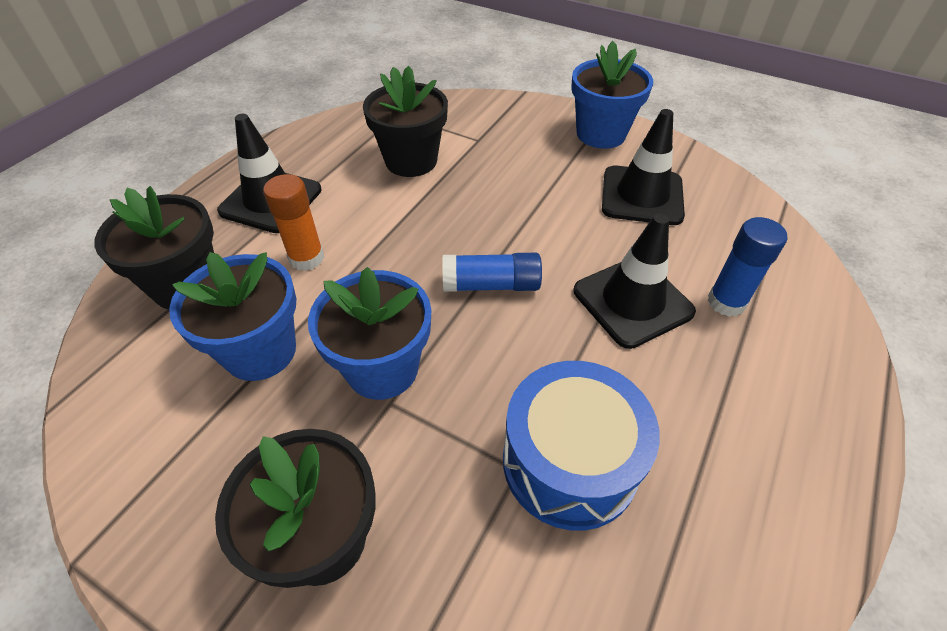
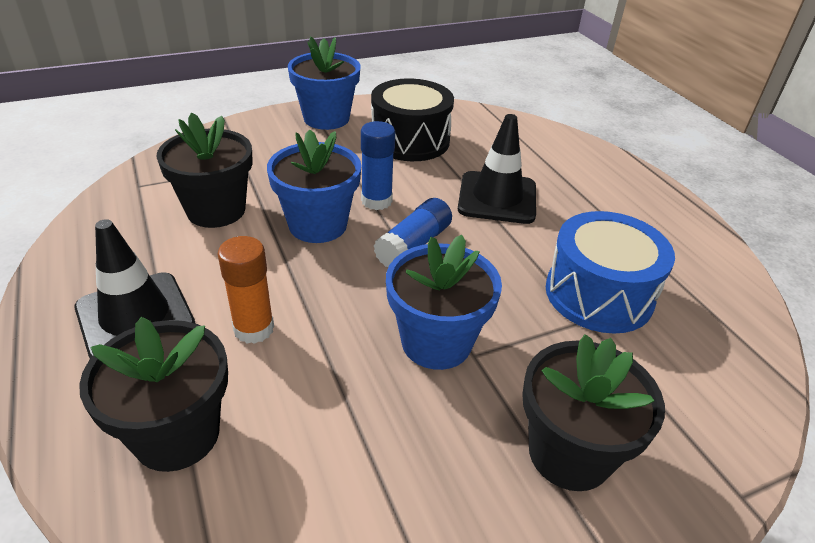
camera: 55 degrees left, 10 degrees down
blue flower pot [169,252,296,381] -> blue flower pot moved to [267,129,362,243]
black traffic cone [602,109,685,225] -> black drum [371,79,454,161]
blue glue stick [707,217,787,317] -> blue glue stick moved to [361,121,395,210]

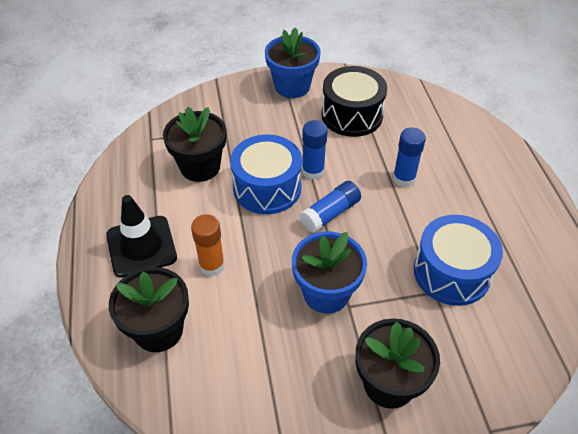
camera: 15 degrees right, 10 degrees up
blue flower pot [267,129,362,243] -> blue drum [230,134,302,214]
black traffic cone [458,114,536,224] -> blue glue stick [393,128,426,187]

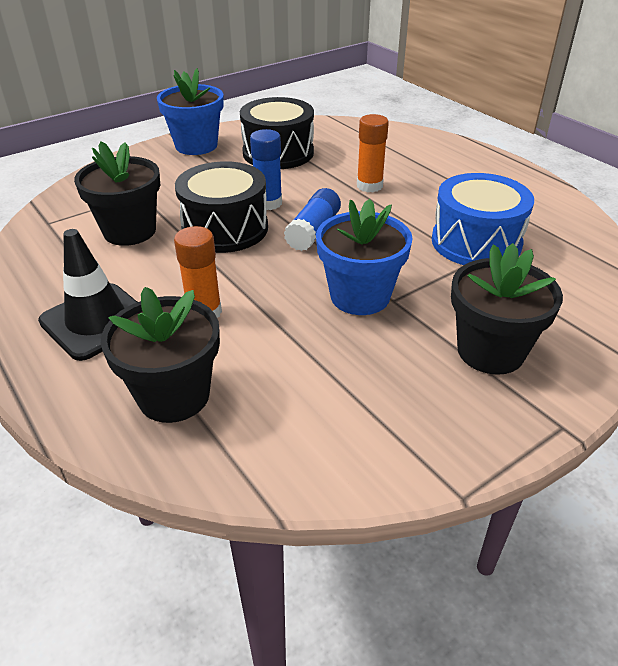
camera: 25 degrees left, 10 degrees down
blue drum [230,134,302,214] -> black drum [175,161,268,253]
blue glue stick [393,128,426,187] -> orange glue stick [357,114,389,192]

